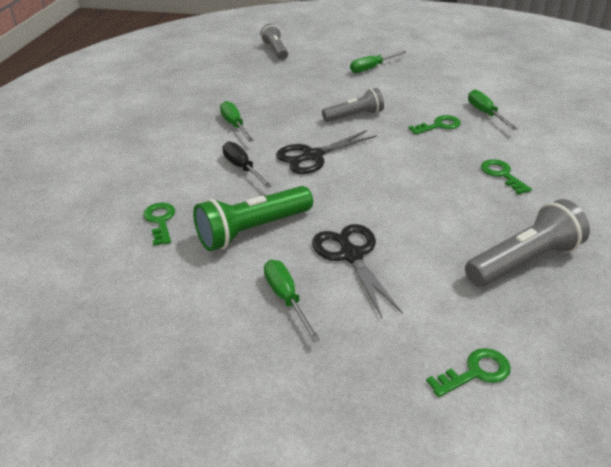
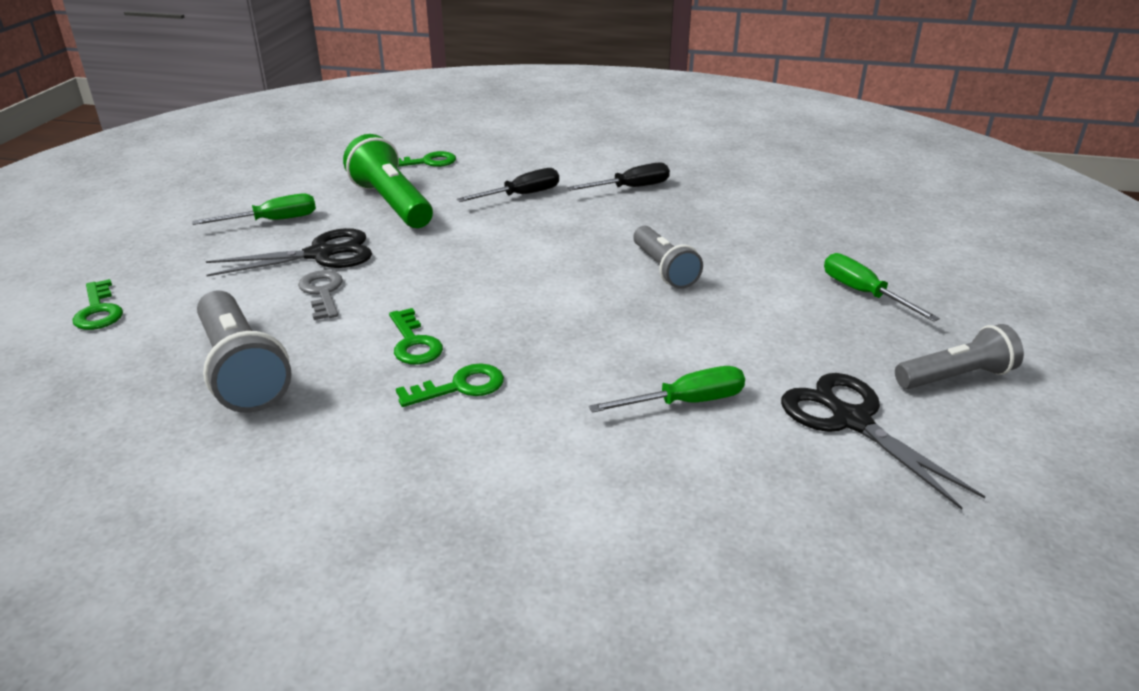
camera: 90 degrees right, 5 degrees down
green screwdriver [220,101,254,142] -> black screwdriver [567,162,670,191]
grey flashlight [260,24,288,60] -> grey flashlight moved to [895,324,1024,389]
black scissors [276,130,377,174] -> black scissors moved to [781,373,986,510]
green key [408,115,461,135] -> green key moved to [389,308,443,365]
none -> grey key [298,270,343,320]

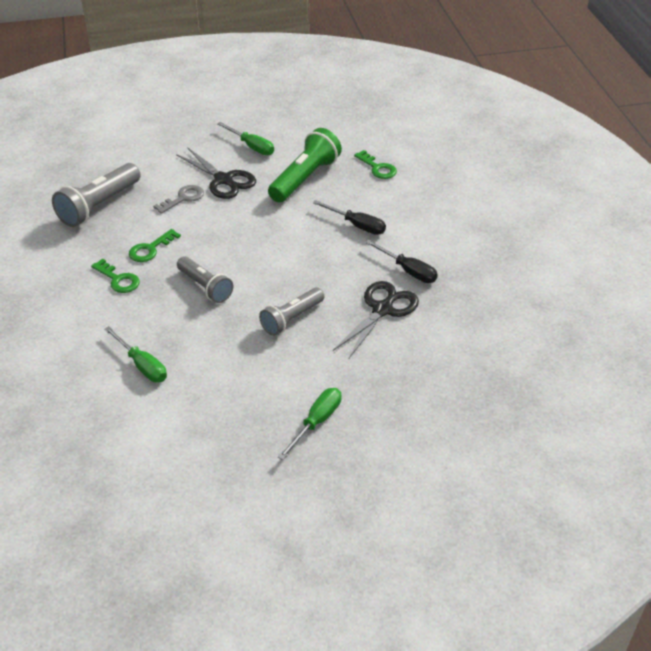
camera: 65 degrees right, 10 degrees up
green key [72,279,123,330] -> none
black scissors [781,373,986,510] -> black scissors moved to [333,281,419,359]
grey flashlight [895,324,1024,389] -> grey flashlight moved to [177,256,233,303]

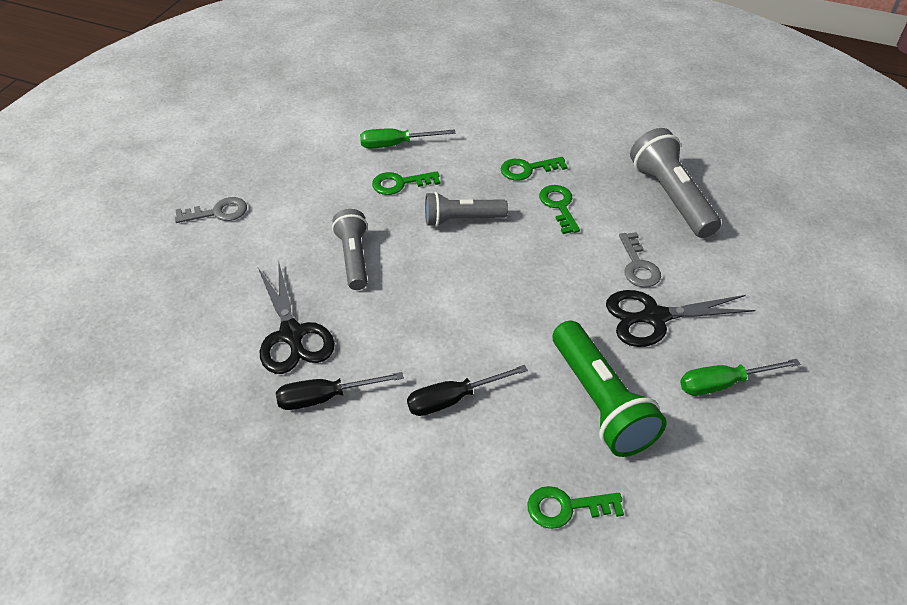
camera: 125 degrees right, 5 degrees up
green screwdriver [278,388,341,460] -> grey key [175,197,247,223]
none -> green key [372,171,440,195]

